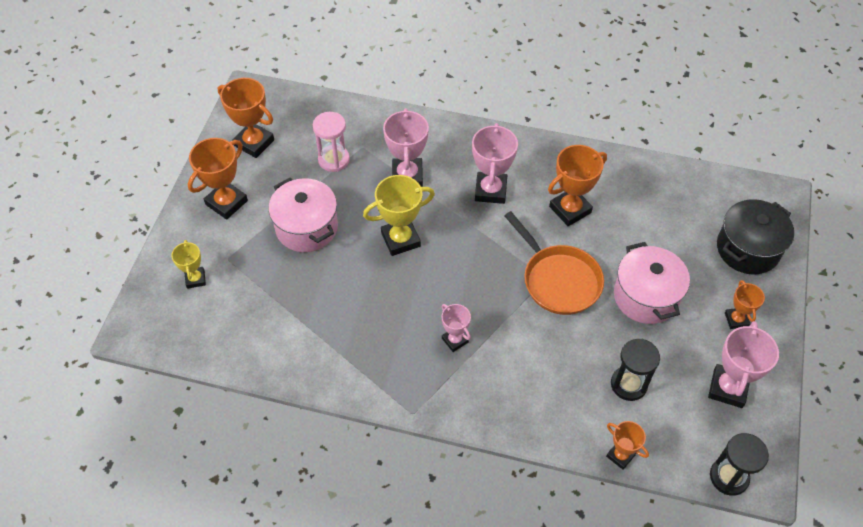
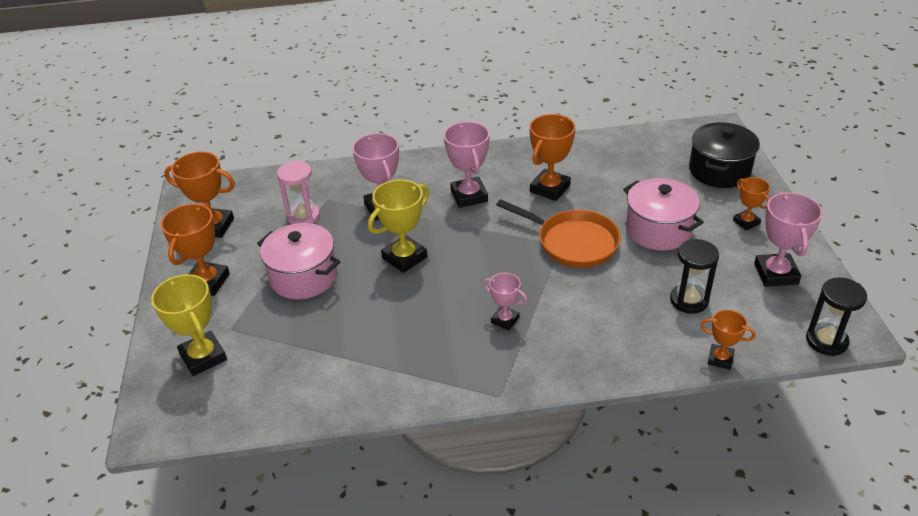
camera: 20 degrees left, 15 degrees down
yellow trophy [171,240,206,289] -> yellow trophy [151,274,227,376], size x1.70

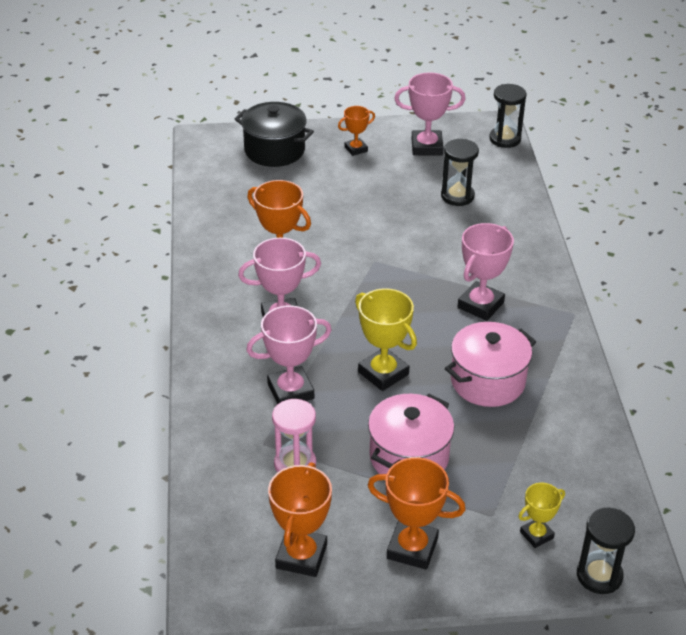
camera: 90 degrees left, 0 degrees up
yellow trophy [151,274,227,376] -> yellow trophy [518,483,565,548], size x0.59
pink trophy [483,273,527,330] -> pink trophy [458,223,514,321], size x1.70
orange pan [496,199,621,268] -> none
pink pot [623,178,704,251] -> pink pot moved to [445,322,536,407]
orange trophy [700,310,756,370] -> none
none -> black hourglass [577,507,635,594]

